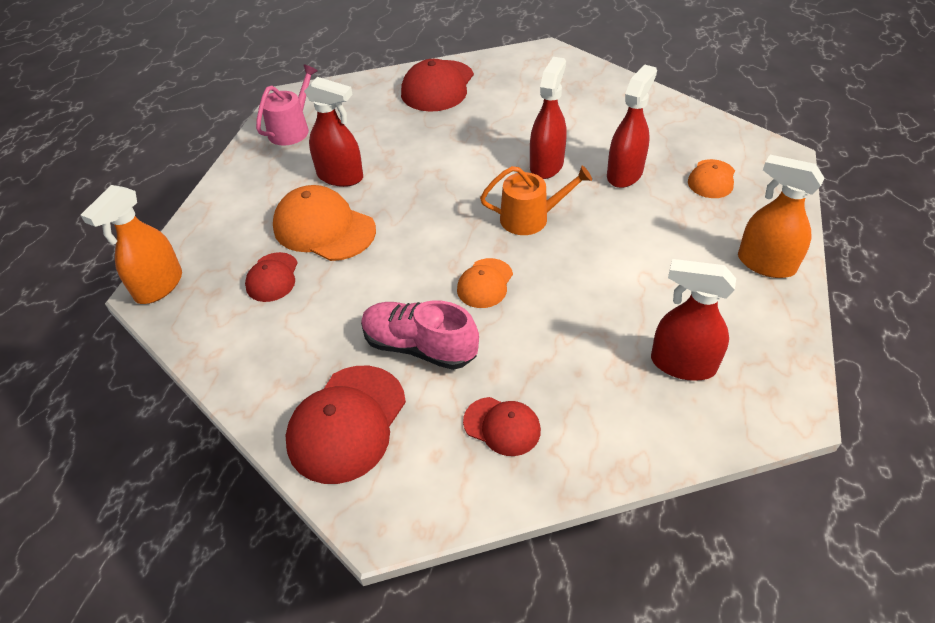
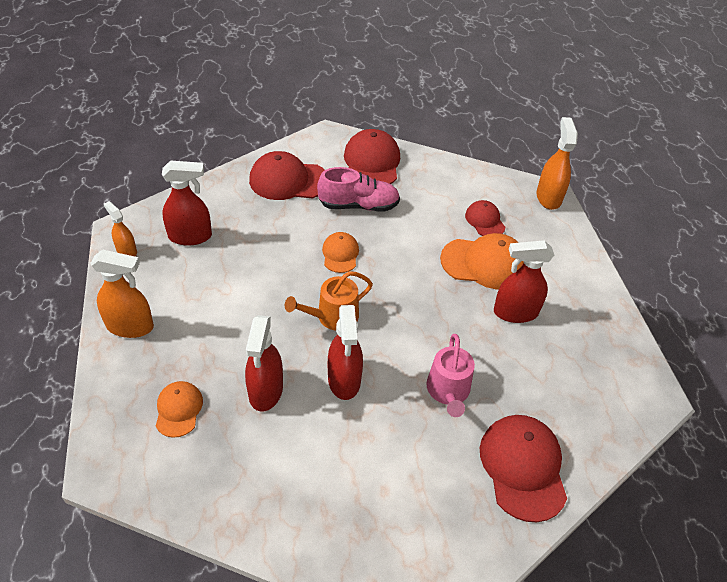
camera: 150 degrees right, 0 degrees up
pink watering can [256,65,318,146] -> pink watering can moved to [426,334,475,417]
red cap [463,397,541,456] -> red cap [249,151,325,200], size x1.76
none -> orange spray bottle [104,201,137,256]

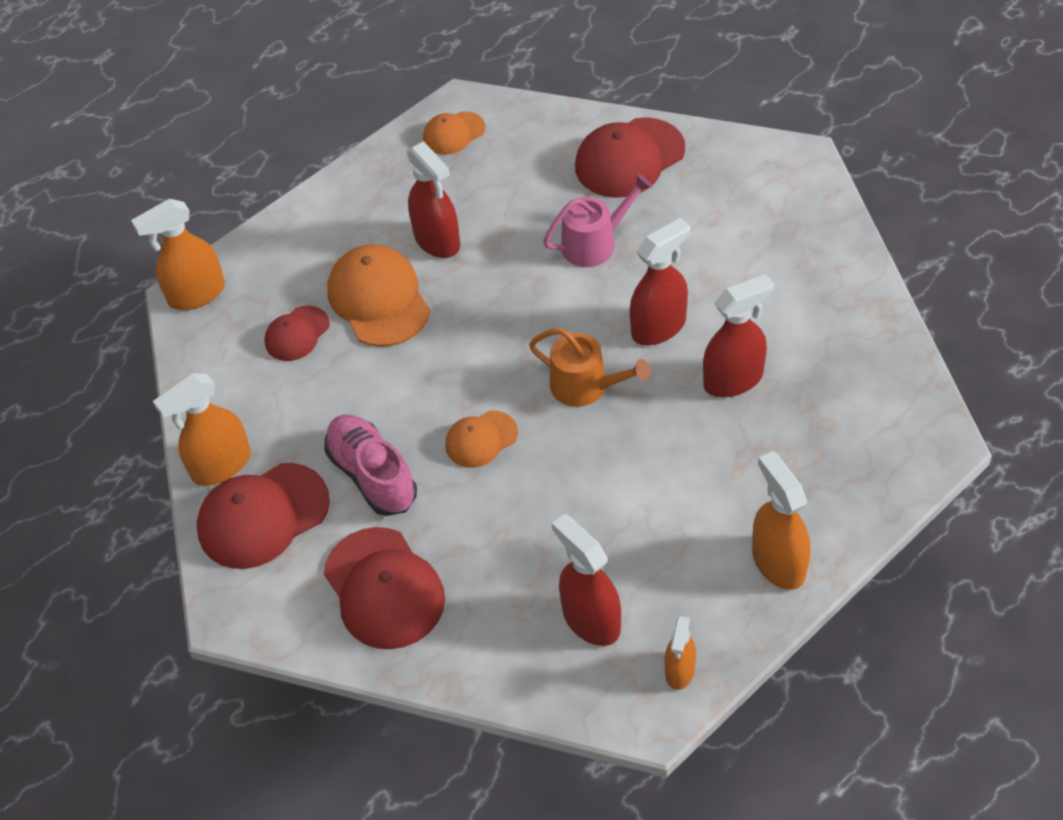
camera: 115 degrees left, 5 degrees up
orange cap [156,381,203,438] -> orange cap moved to [423,111,486,155]
none -> orange spray bottle [153,373,251,486]

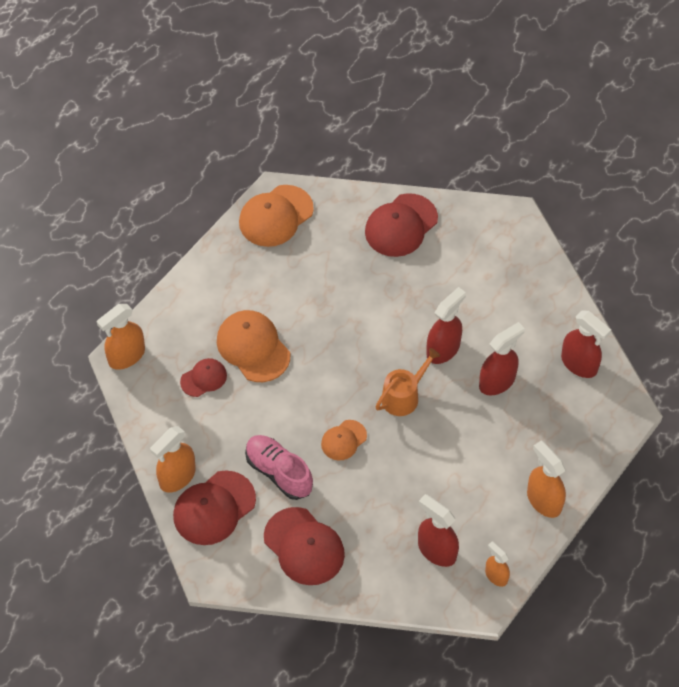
camera: 15 degrees left, 5 degrees up
red cap [265,306,330,361] -> red cap turned 150 degrees counterclockwise [180,358,227,397]
red spray bottle [407,141,460,258] -> red spray bottle moved to [561,310,611,378]
orange cap [423,111,486,155] -> orange cap [239,185,314,247], size x1.76
orange watering can [529,328,651,407] -> orange watering can turned 60 degrees counterclockwise [375,348,440,416]
pink watering can [543,174,652,267] -> none
orange spray bottle [665,616,696,690] -> orange spray bottle turned 135 degrees clockwise [485,541,510,587]

